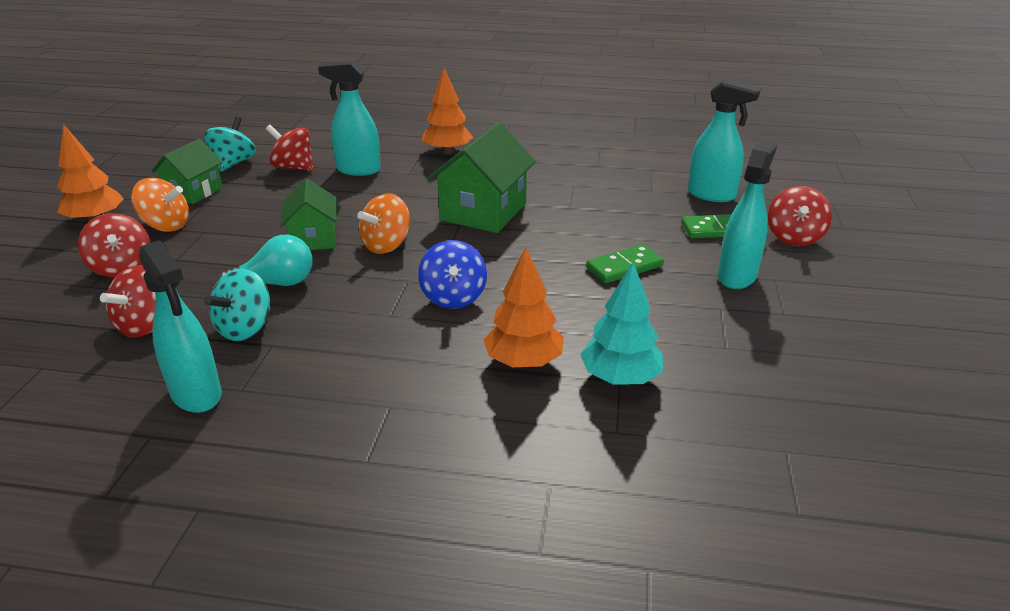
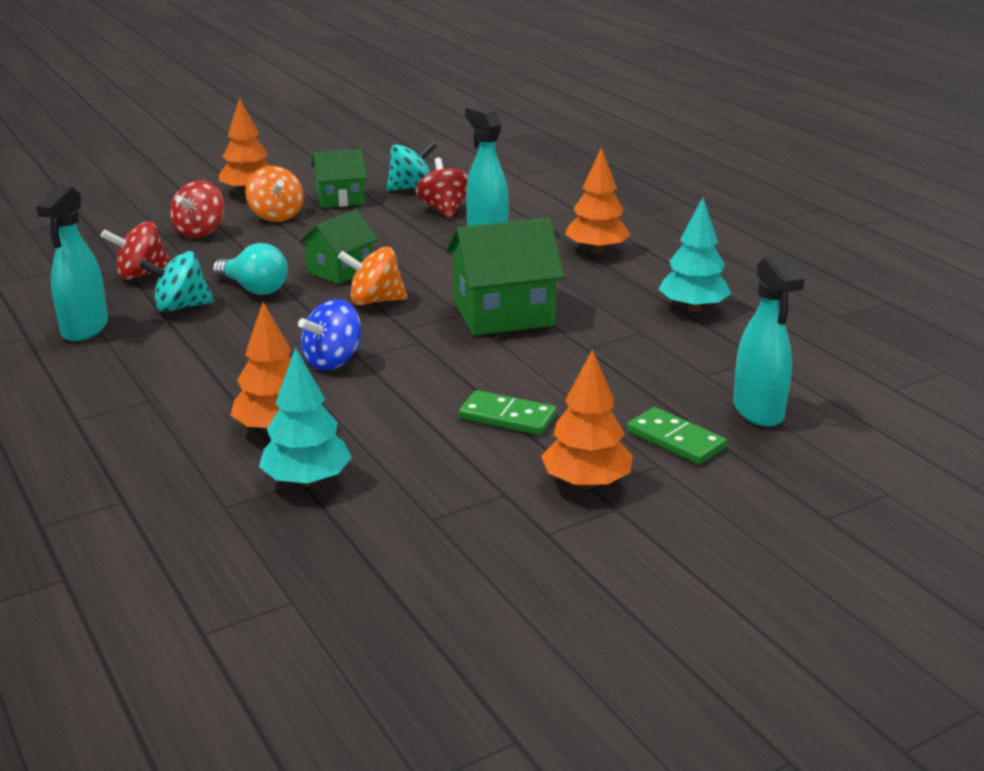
camera: 50 degrees right, 5 degrees down
turquoise spray bottle [718,139,777,289] -> orange tree [541,349,633,489]
red spinning top [768,186,832,246] -> none
none -> turquoise tree [659,197,731,312]

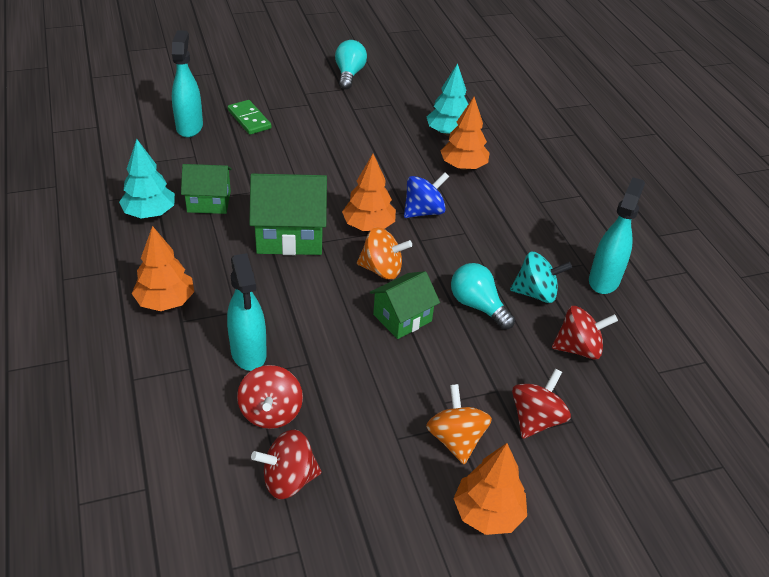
camera: 170 degrees left, 15 degrees up
green house [312,149,367,208] -> green house moved to [181,164,232,214]
turquoise spinning top [387,142,437,191] -> red spinning top [251,430,321,499]
green domino [459,390,556,435] -> none
orange tree [541,349,633,489] -> orange tree moved to [342,154,396,231]
none -> turquoise light bulb [335,40,367,89]

